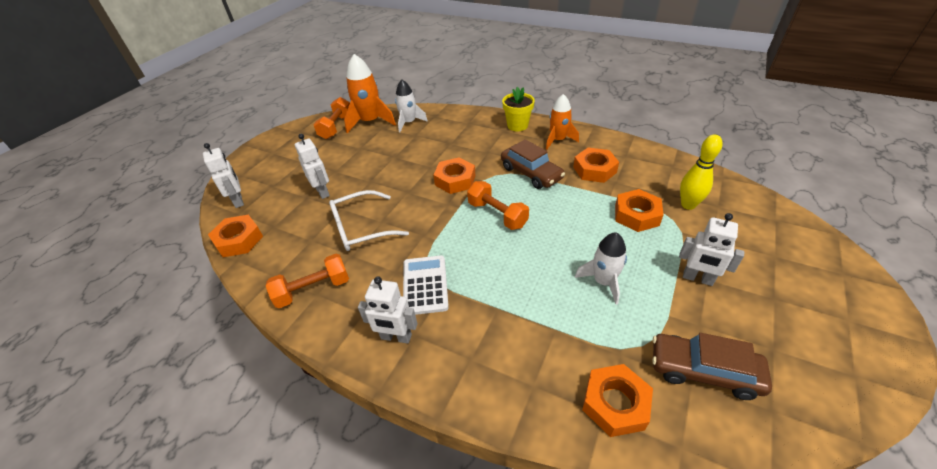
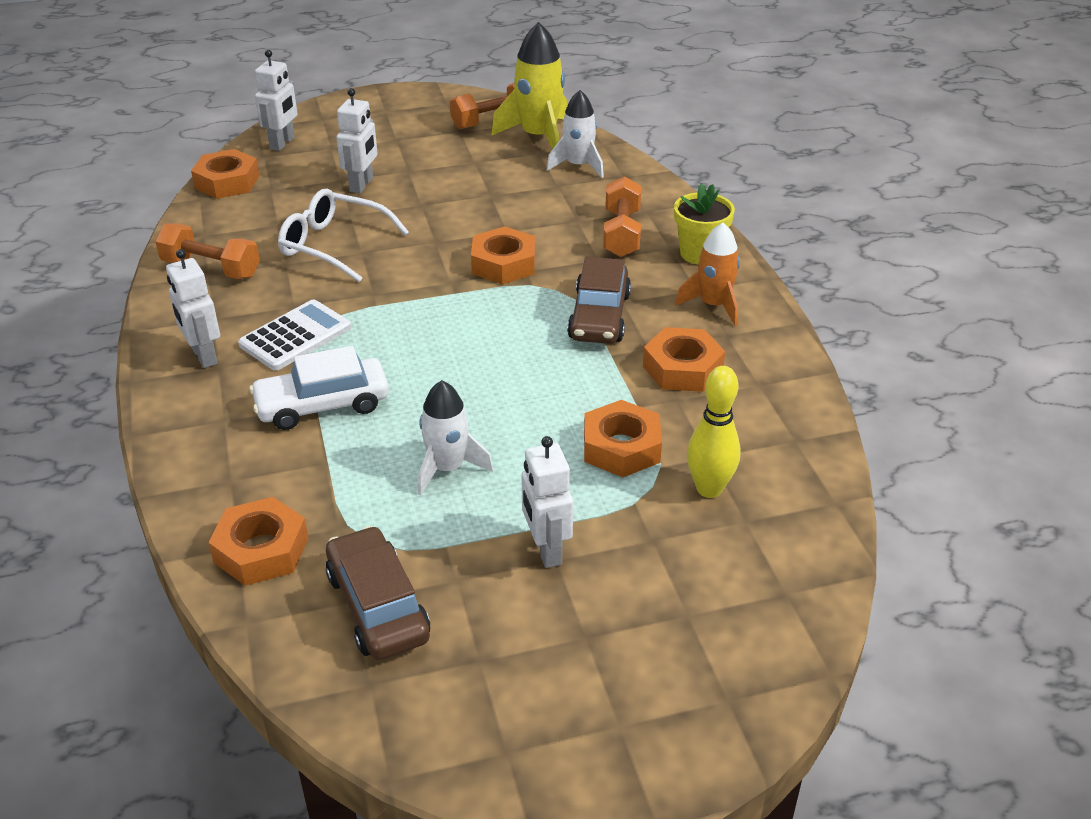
camera: 45 degrees right, 5 degrees down
orange rocket [344,54,396,133] -> yellow rocket [491,22,567,150]
orange dumbbell [467,181,529,230] -> orange dumbbell moved to [603,176,641,257]
none -> white car [249,346,389,430]

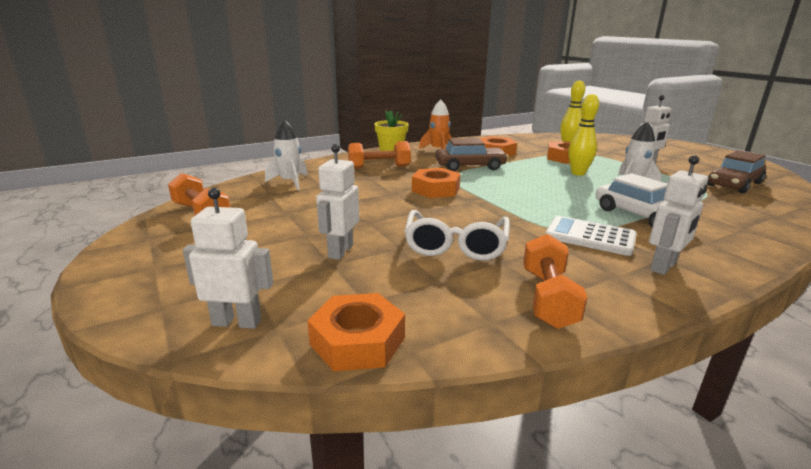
camera: 105 degrees left, 15 degrees down
orange nut [208,497,308,586] -> none
white robot [336,88,378,193] -> white robot turned 75 degrees counterclockwise [316,144,359,260]
yellow rocket [491,22,567,150] -> none
none -> yellow bowling pin [568,94,599,176]

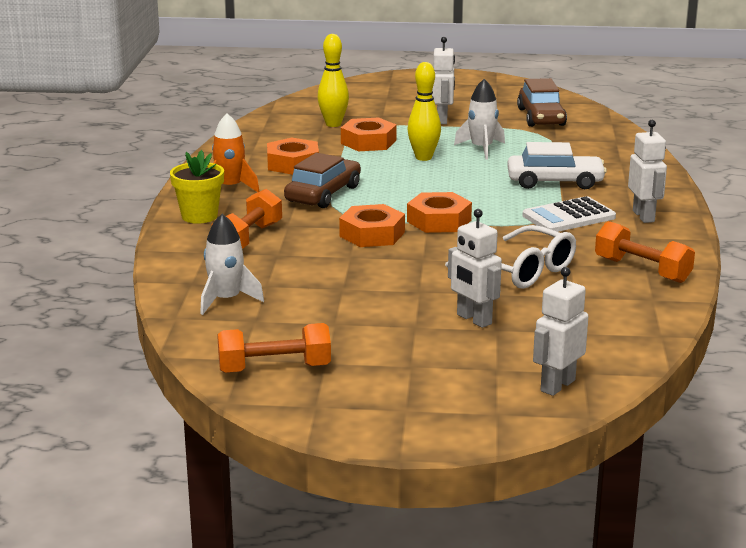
camera: 55 degrees left, 0 degrees up
orange nut [307,293,405,371] -> orange nut moved to [407,192,472,233]

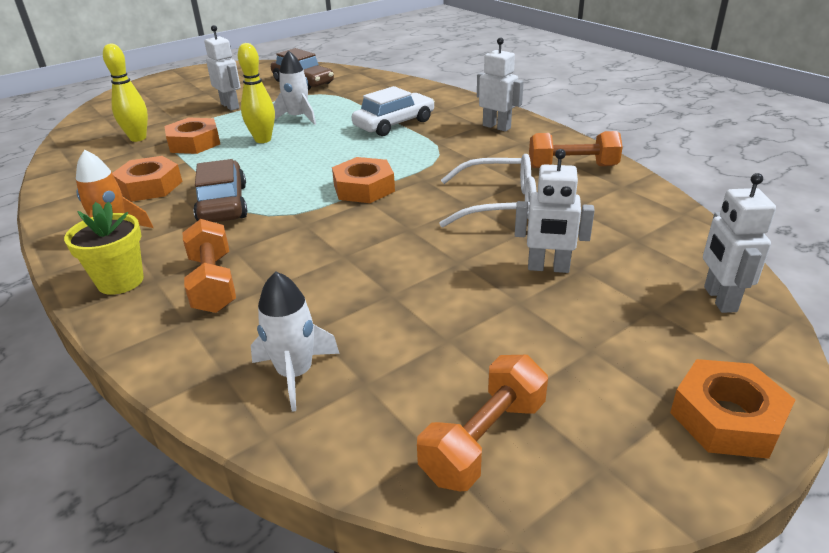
camera: 40 degrees left, 10 degrees up
orange nut [339,204,405,247] -> orange nut moved to [670,359,795,459]
white calculator [523,196,616,232] -> none

